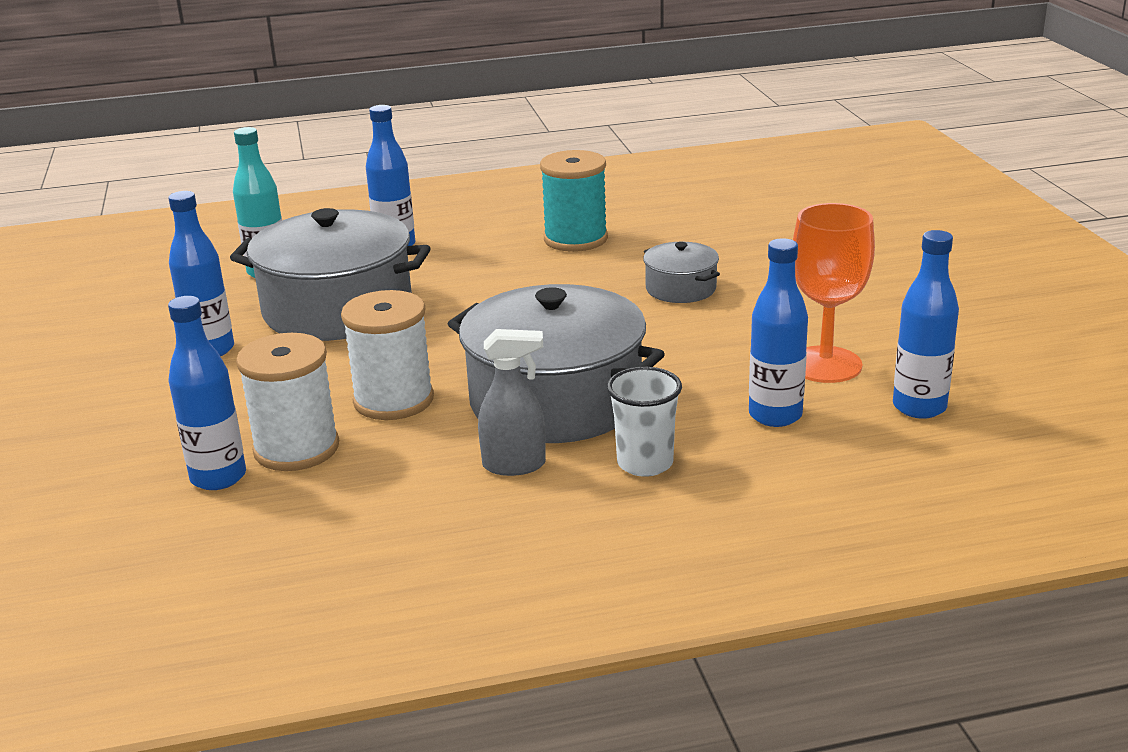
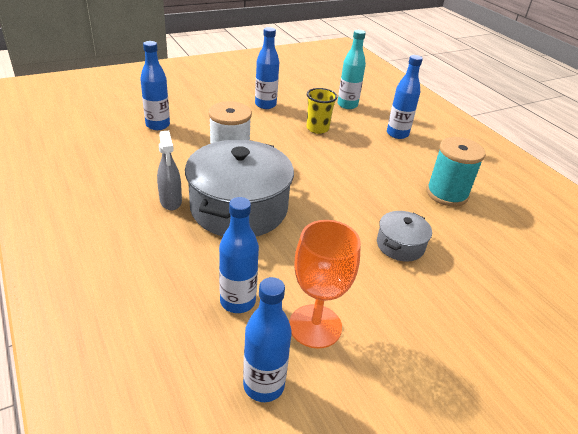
camera: 70 degrees right, 10 degrees up
grey pot [230,208,431,341] -> yellow cup [307,88,337,134]
white spool [236,333,339,471] -> none
white cup [607,367,682,477] -> none

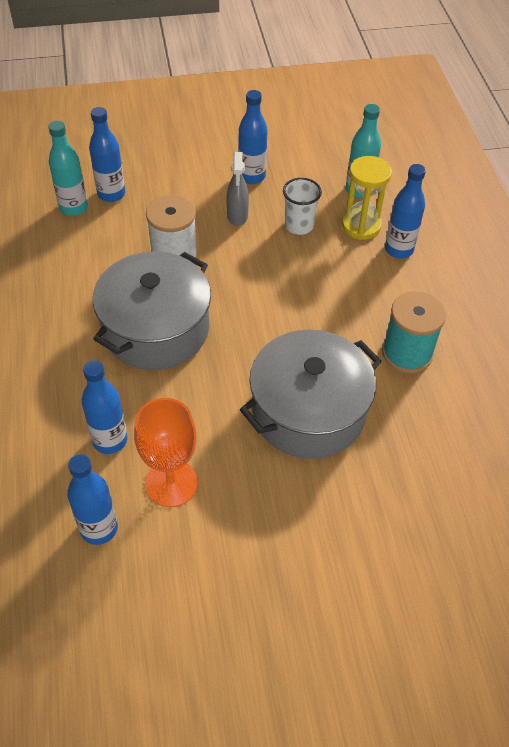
camera: 20 degrees right, 15 degrees up
grey spray bottle [157,131,182,211] -> grey spray bottle moved to [227,152,249,226]
yellow cup [307,88,337,134] -> white cup [283,178,322,235]
grey pot [377,211,432,262] -> grey pot [240,330,382,459], size x2.10
none -> turquoise bottle [48,121,88,216]
none -> yellow hourglass [342,156,392,240]

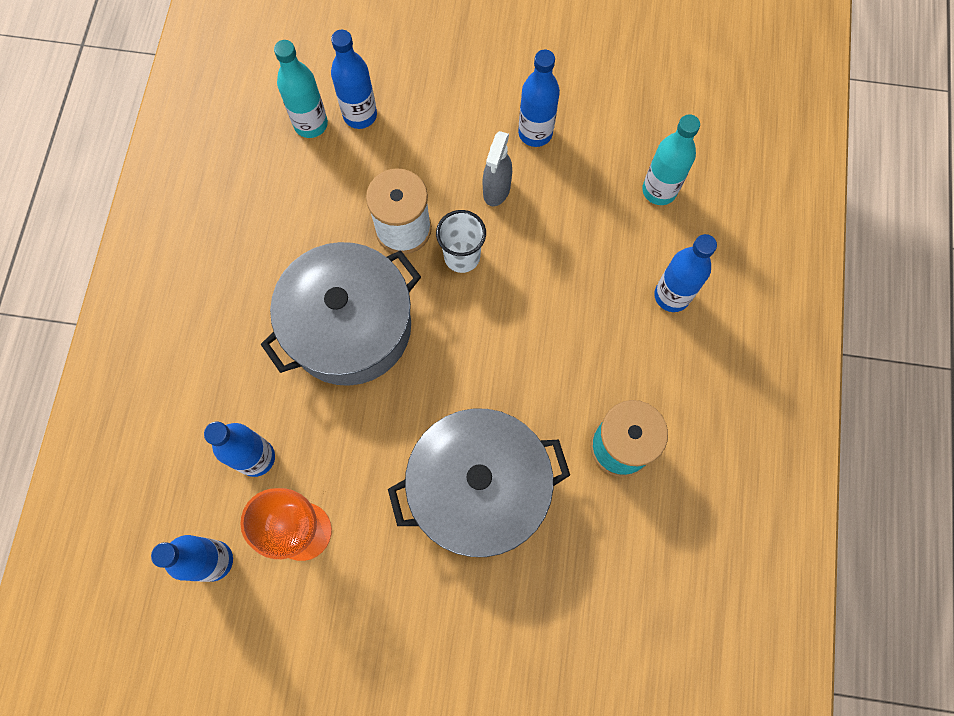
camera: 20 degrees right, 20 degrees up
white cup [283,178,322,235] -> white cup moved to [436,210,486,273]
yellow hourglass [342,156,392,240] -> none

